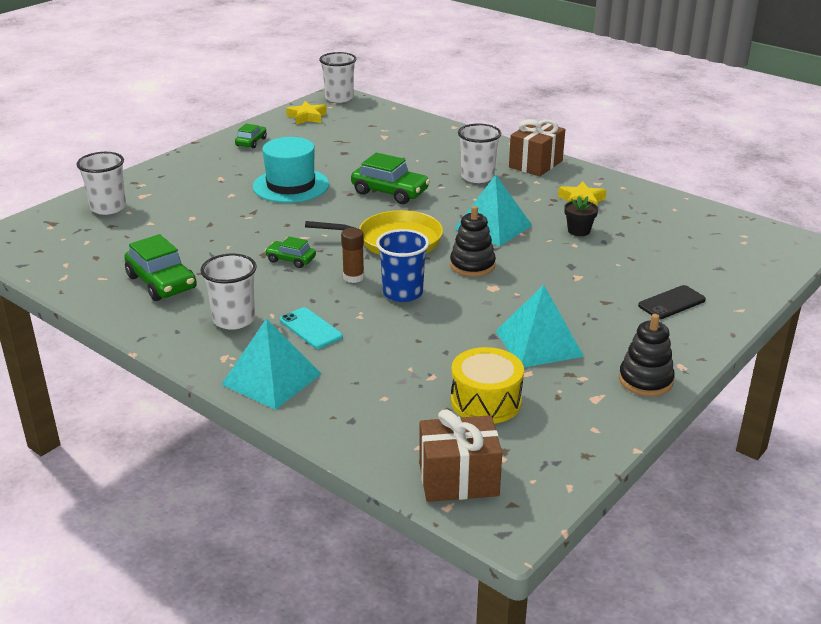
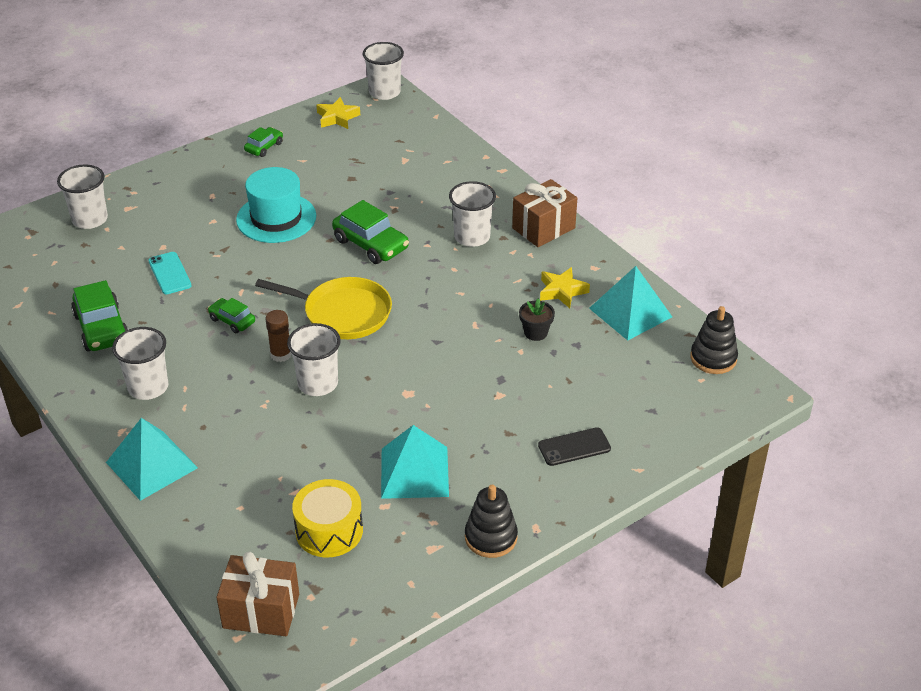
camera: 15 degrees right, 10 degrees up
turquoise phone [280,307,343,349] -> turquoise phone moved to [148,252,192,294]
blue cup [376,229,429,302] -> white cup [287,323,341,396]
black stacking toy [450,206,496,277] -> black stacking toy moved to [690,306,738,374]
turquoise pyramid [454,175,532,246] -> turquoise pyramid moved to [589,266,672,341]

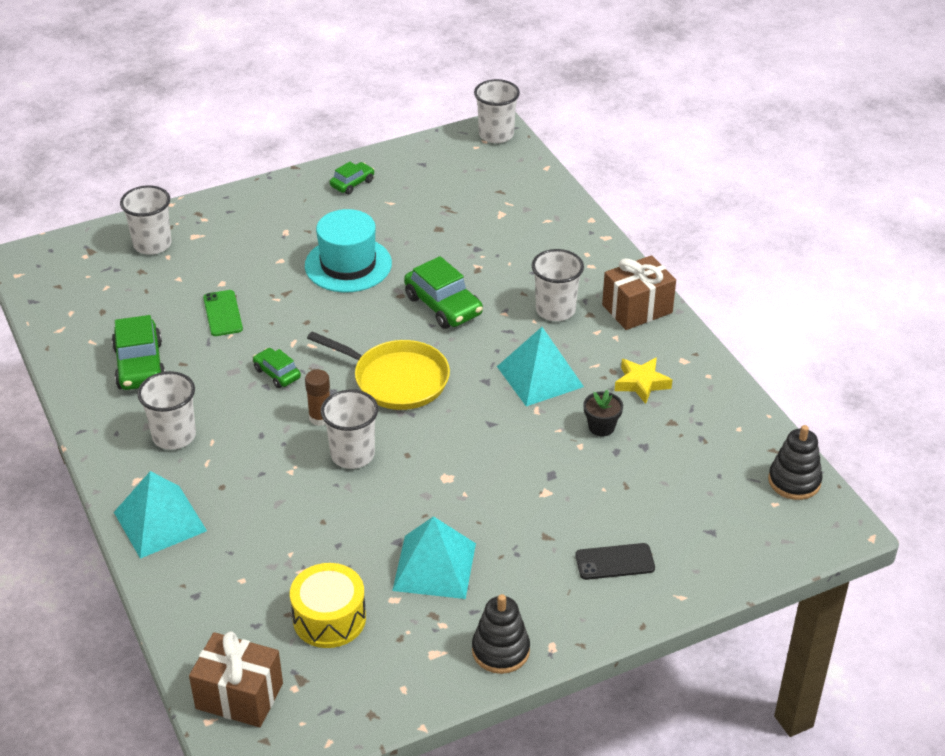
camera: 10 degrees right, 0 degrees up
turquoise phone [148,252,192,294] -> green phone [203,290,243,336]
yellow star [316,97,360,129] -> none
turquoise pyramid [589,266,672,341] -> turquoise pyramid moved to [497,327,584,406]

